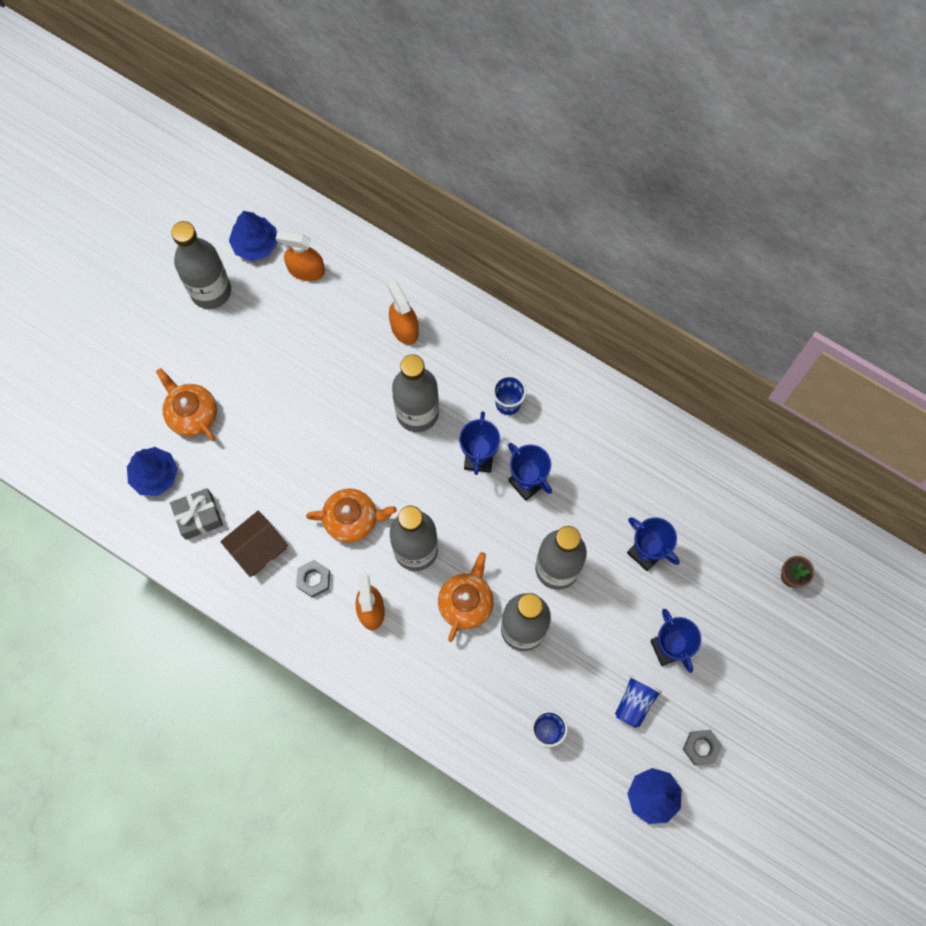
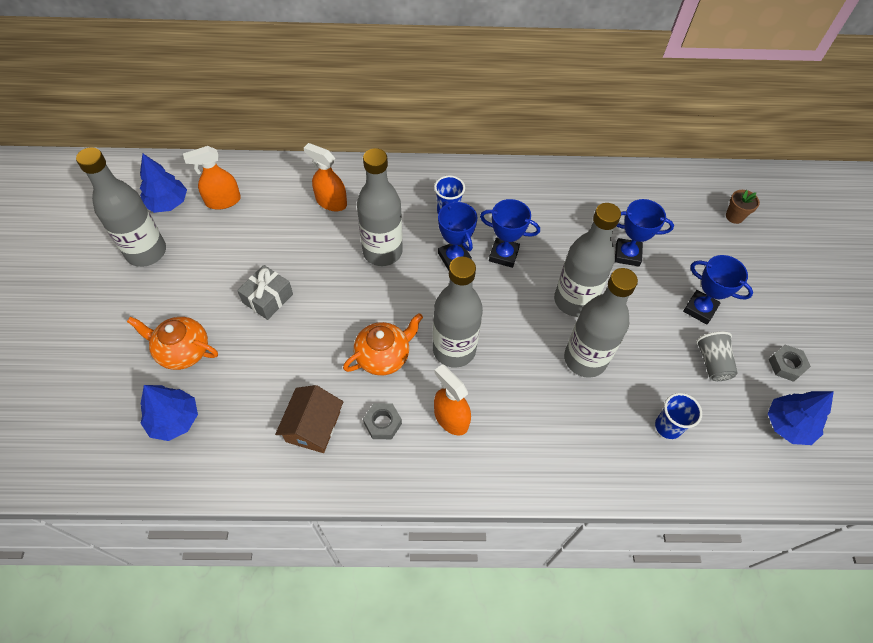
camera: 35 degrees left, 15 degrees down
grey gift [170,488,223,540] -> grey gift moved to [237,265,293,320]
orange teapot [438,552,494,642] -> none
blue cup [615,675,662,728] -> grey cup [696,331,738,381]

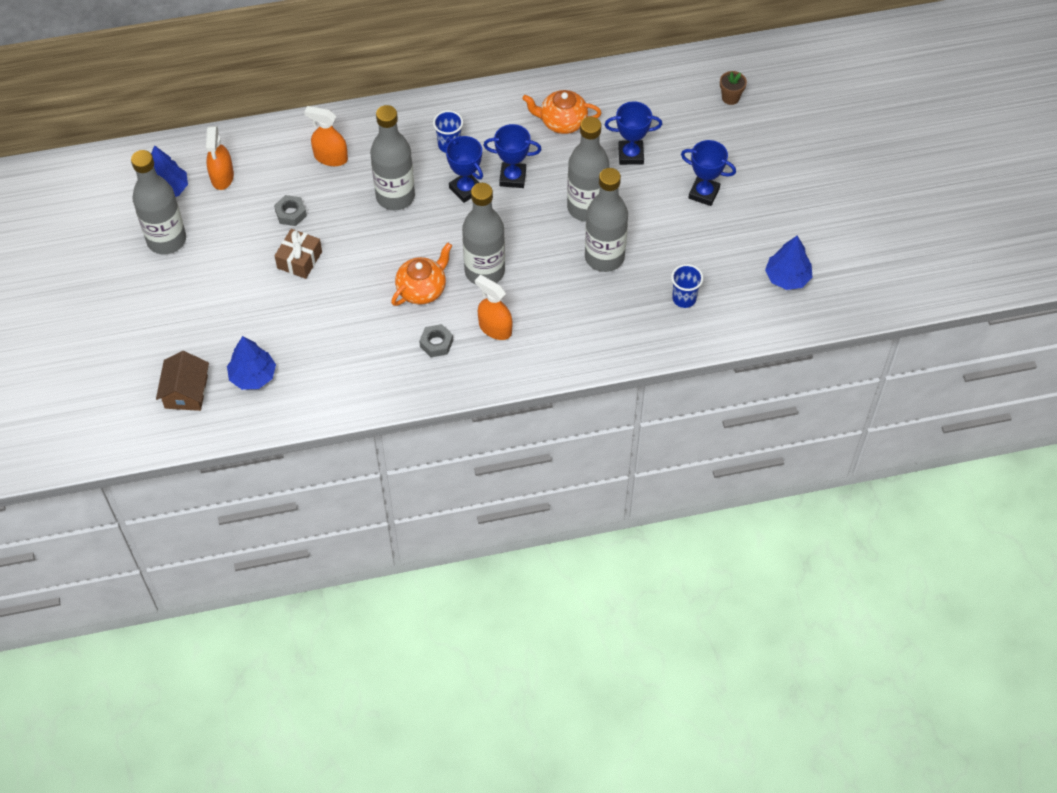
camera: 10 degrees left, 0 degrees up
orange teapot [127,317,218,370] -> orange teapot moved to [522,90,601,134]
orange spray bottle [183,146,241,210] -> orange spray bottle turned 60 degrees counterclockwise [206,126,234,190]
grey gift [237,265,293,320] -> brown gift [275,229,322,279]
brown house [275,385,343,453] -> brown house moved to [156,351,209,411]
grey cup [696,331,738,381] -> none
grey nut [769,345,811,382] -> grey nut moved to [274,195,307,226]

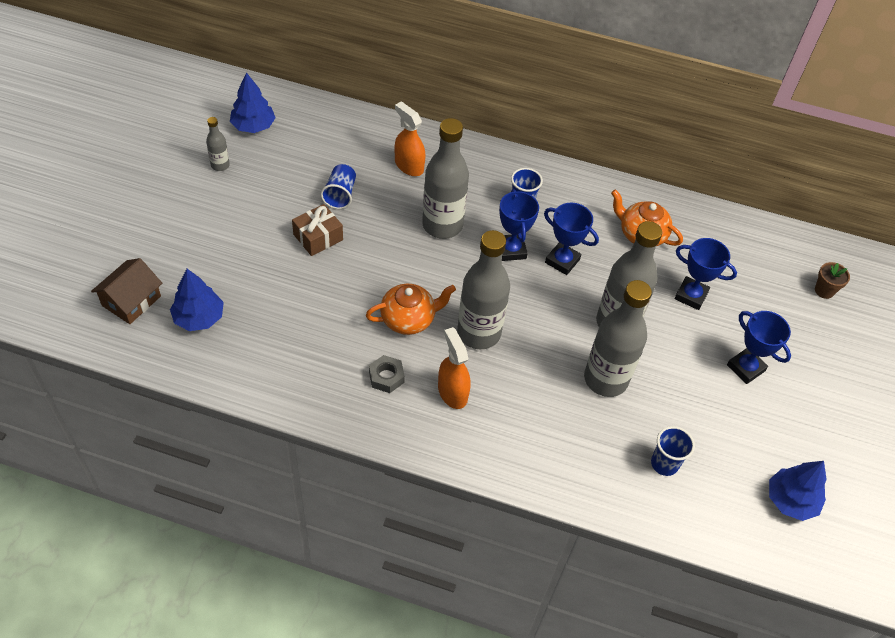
camera: 25 degrees right, 5 degrees down
grey bottle [131,150,186,254] -> grey bottle [206,117,230,171], size x0.47
orange spray bottle [206,126,234,190] -> none
grey nut [274,195,307,226] -> blue cup [321,164,356,209]

